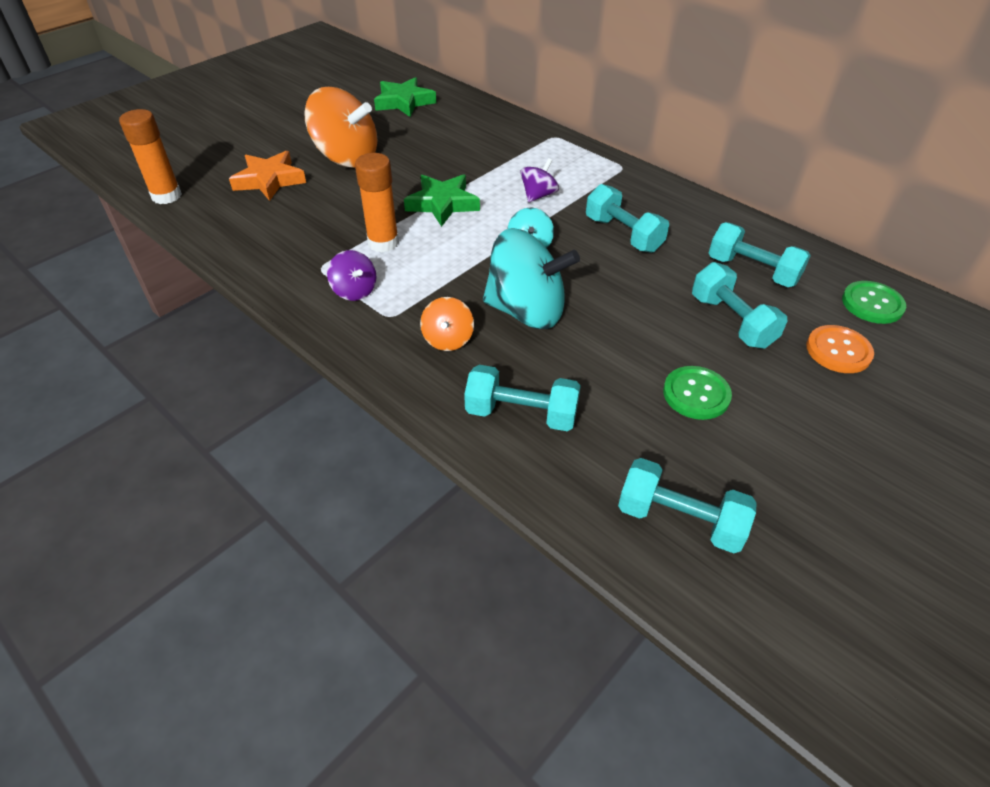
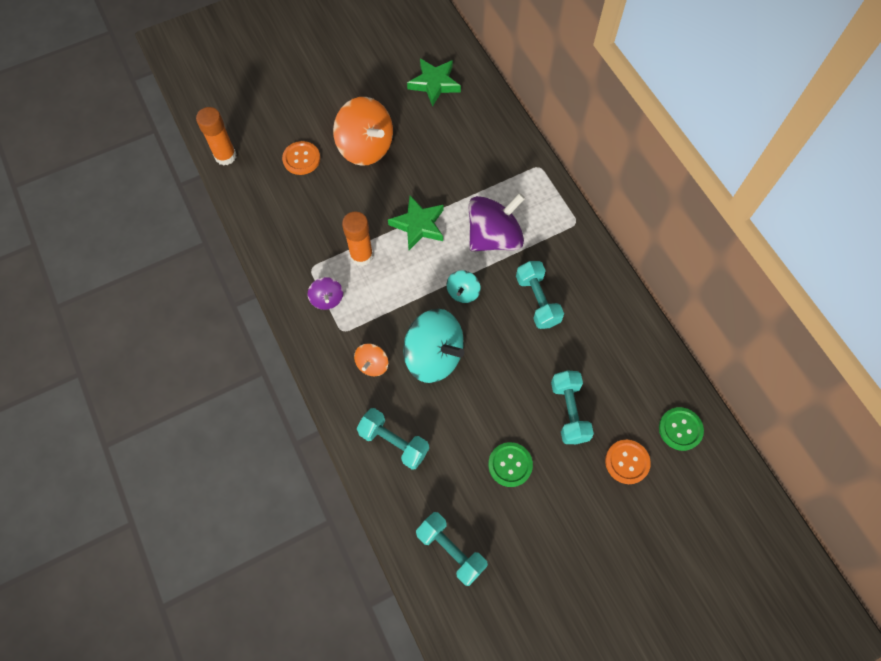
camera: 20 degrees right, 20 degrees up
orange star [229,151,306,201] -> orange button [282,141,320,175]
purple spinning top [520,158,559,203] -> purple spinning top [469,193,525,252], size x2.03
turquoise dumbbell [709,222,811,287] -> none

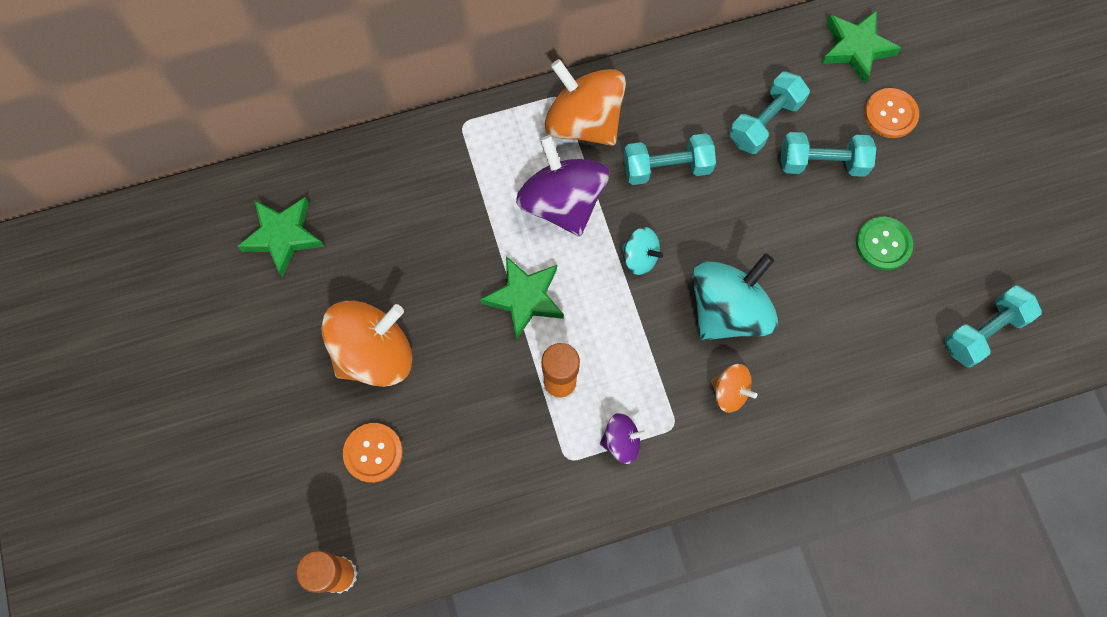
camera: 80 degrees left, 5 degrees up
turquoise dumbbell [357,408,429,470] -> turquoise dumbbell moved to [729,72,810,154]
green button [659,407,704,451] -> green star [821,10,901,84]
none -> orange spinning top [545,59,626,146]

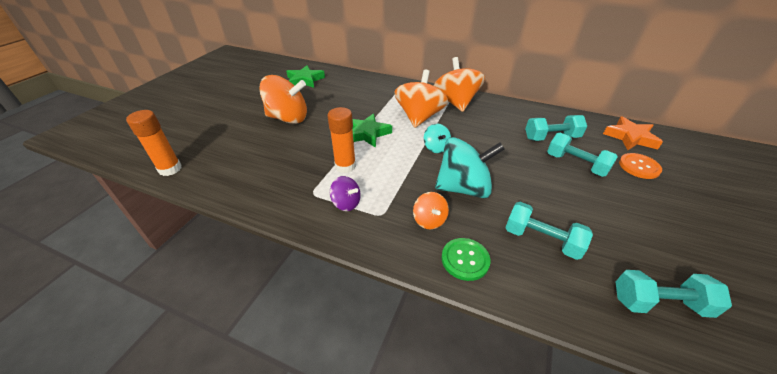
camera: 40 degrees right, 30 degrees down
orange button [343,423,403,483] -> none
purple spinning top [516,135,609,236] -> orange spinning top [395,69,448,128]
turquoise dumbbell [623,133,716,185] -> turquoise dumbbell moved to [505,202,593,260]
green star [821,10,901,84] -> orange star [603,116,663,150]
green button [856,217,913,270] -> green button moved to [442,238,490,281]

